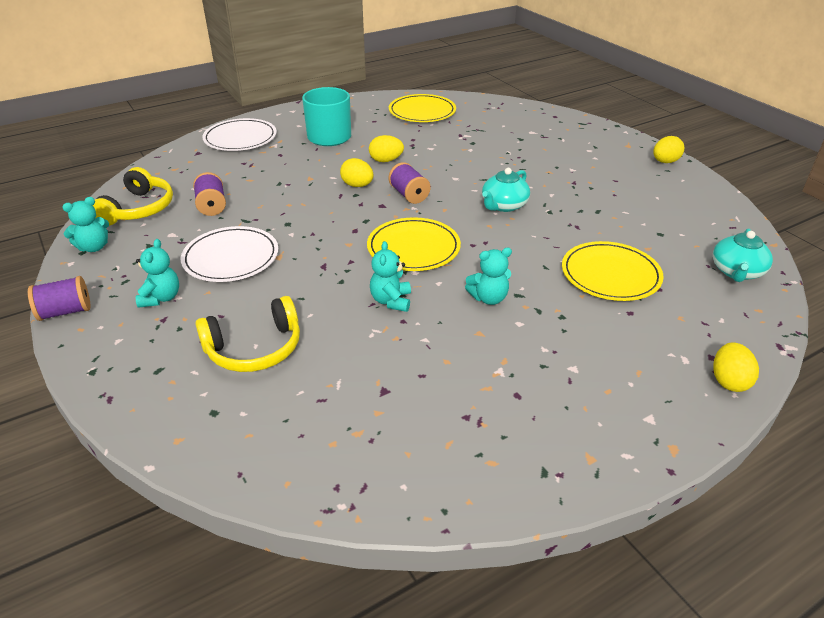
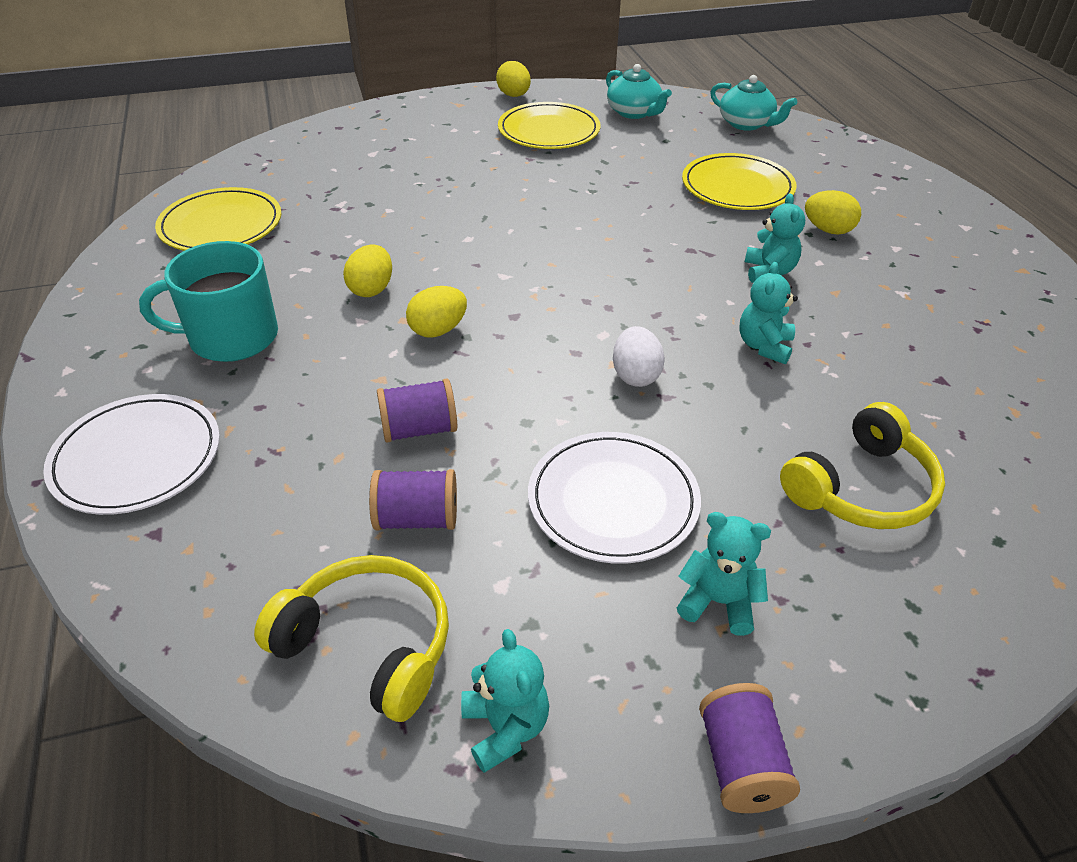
camera: 75 degrees left, 5 degrees up
yellow headphones [195,296,300,372] -> yellow headphones turned 60 degrees clockwise [780,402,945,529]
yellow plate [367,217,461,271] -> yellow plate moved to [498,102,600,149]
turquoise teddy bear [370,241,411,312] -> turquoise teddy bear turned 90 degrees clockwise [740,262,798,364]
purple spool [388,162,431,204] -> purple spool moved to [377,378,457,442]
turquoise teapot [482,168,530,212] -> turquoise teapot moved to [606,64,672,119]
yellow egg [713,342,759,392] -> yellow egg moved to [805,190,861,235]
none -> white egg [613,326,665,387]

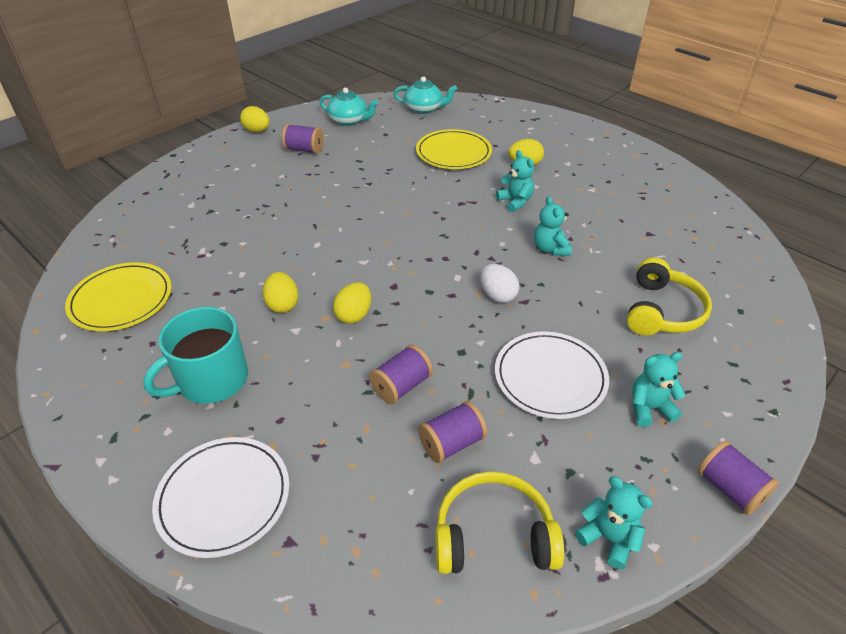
camera: 30 degrees left, 0 degrees up
yellow plate [498,102,600,149] -> purple spool [282,124,323,154]

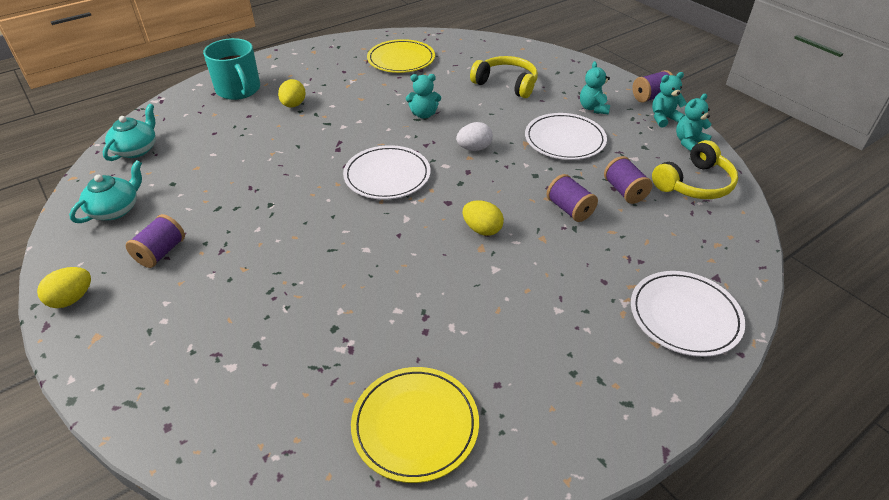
camera: 80 degrees left, 0 degrees up
turquoise mug [143,307,248,404] -> turquoise mug moved to [203,38,260,100]
yellow egg [263,272,299,313] -> none
yellow plate [416,129,492,169] -> yellow plate moved to [367,39,435,73]
yellow headphones [435,471,564,574] -> yellow headphones turned 135 degrees counterclockwise [652,140,738,199]
turquoise teddy bear [496,150,534,212] -> turquoise teddy bear moved to [652,72,687,127]
none -> white plate [343,145,431,200]

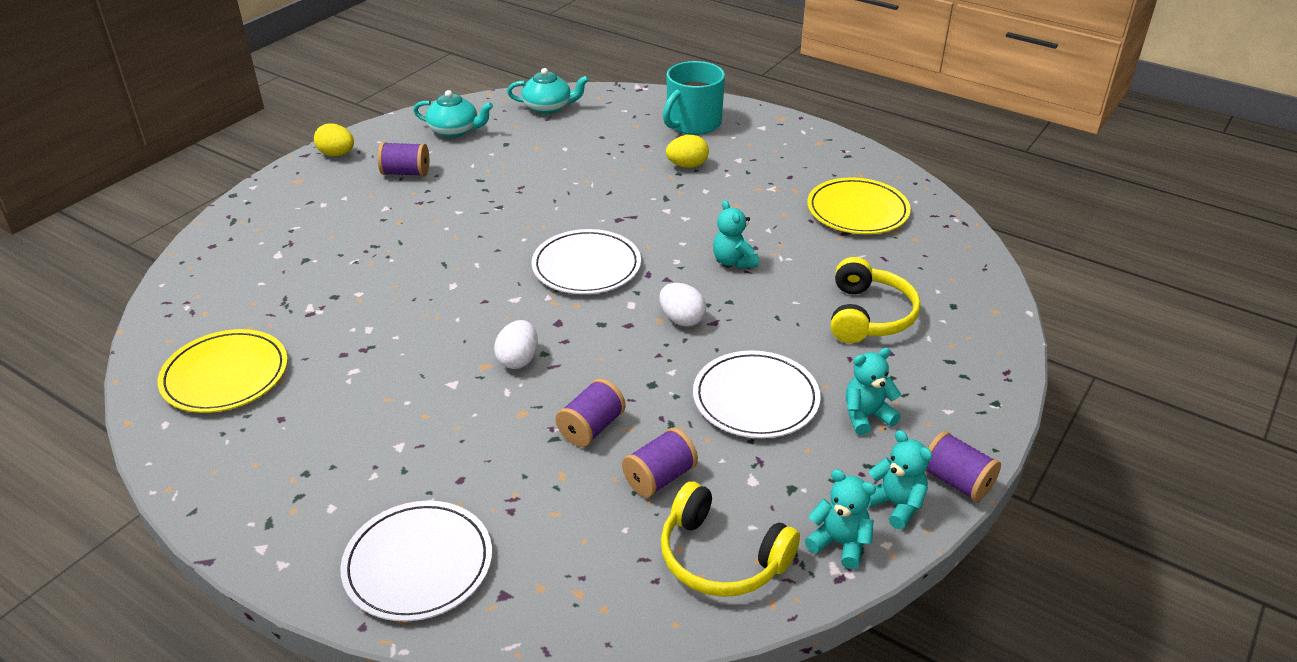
camera: 70 degrees right, 5 degrees down
yellow egg [463,200,504,236] -> white egg [494,320,538,369]

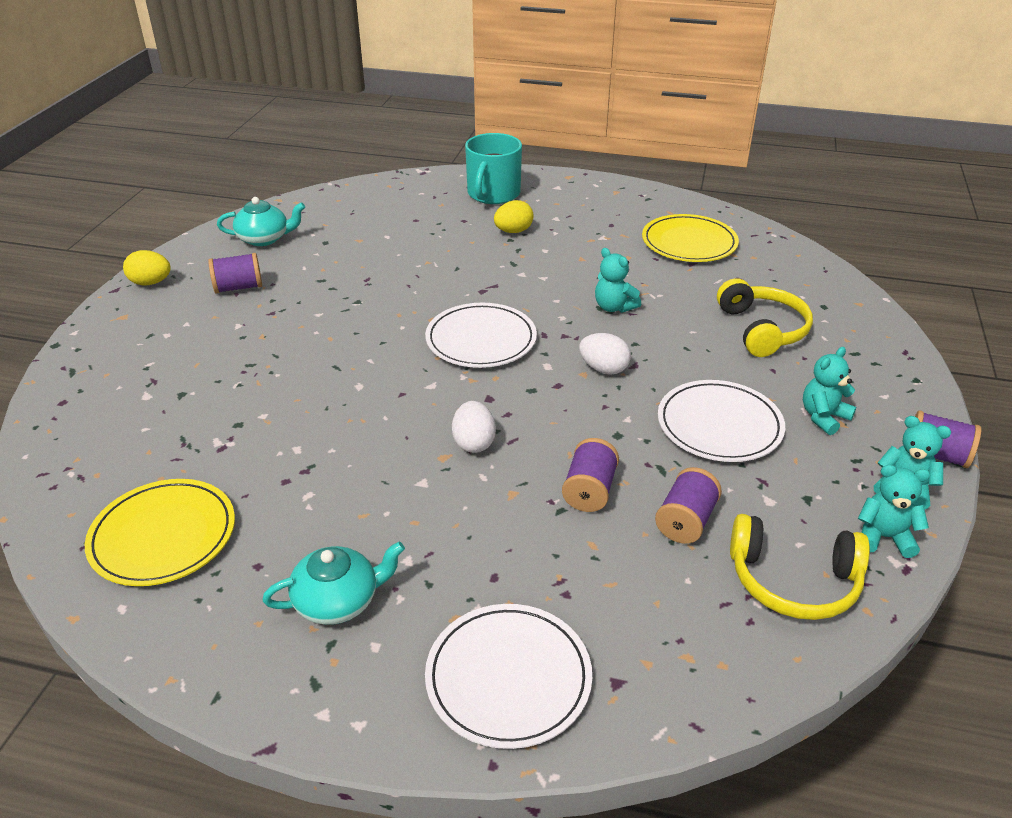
camera: 20 degrees left, 0 degrees up
turquoise teapot [507,68,589,114] -> turquoise teapot moved to [262,542,405,625]

